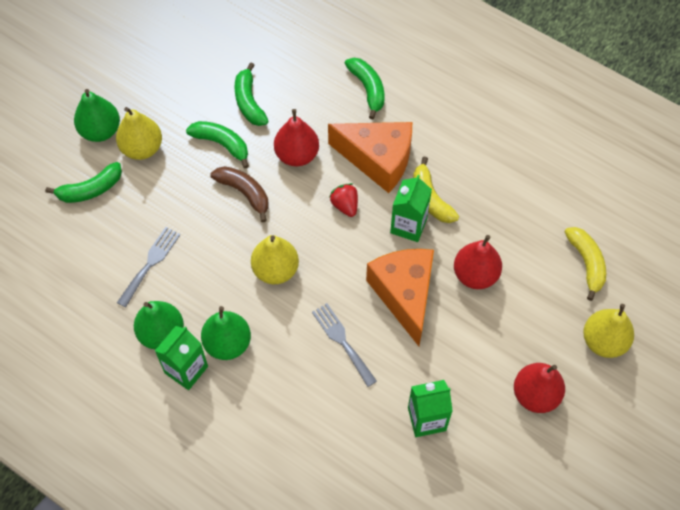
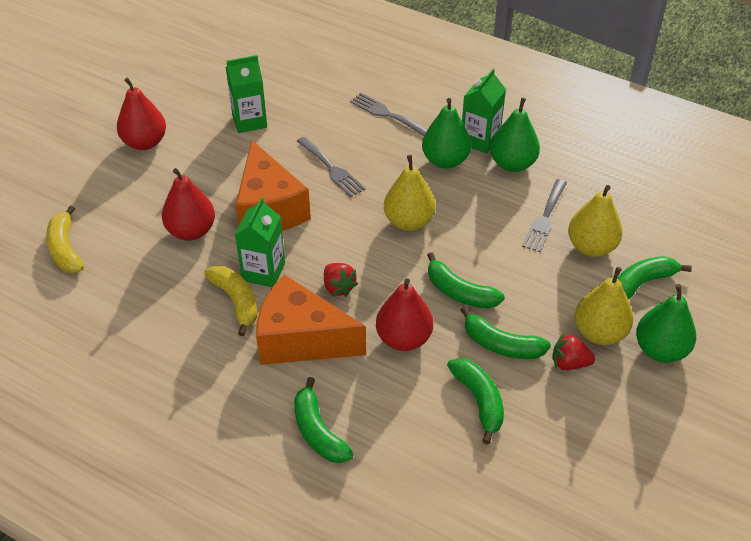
camera: 175 degrees right, 15 degrees down
brown banana [210,166,268,222] -> green banana [427,252,505,309]
yellow pear [583,304,634,358] -> yellow pear moved to [568,185,623,257]
none -> grey fork [350,93,428,136]
none -> red strawberry [553,333,595,370]

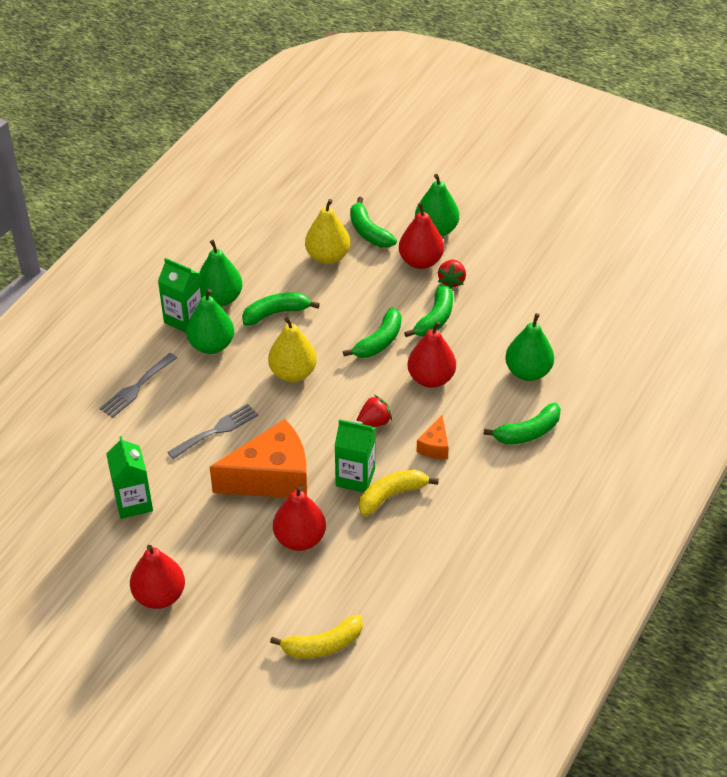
camera: 90 degrees left, 0 degrees up
orange cheese [256,274,366,365] -> orange cheese [416,415,449,459], size x0.45
green banana [447,358,504,444] -> green banana moved to [242,292,320,326]
grey fork [522,179,567,252] -> none
yellow pear [575,267,633,345] -> red pear [399,203,444,269]
none -> green pear [505,313,554,381]

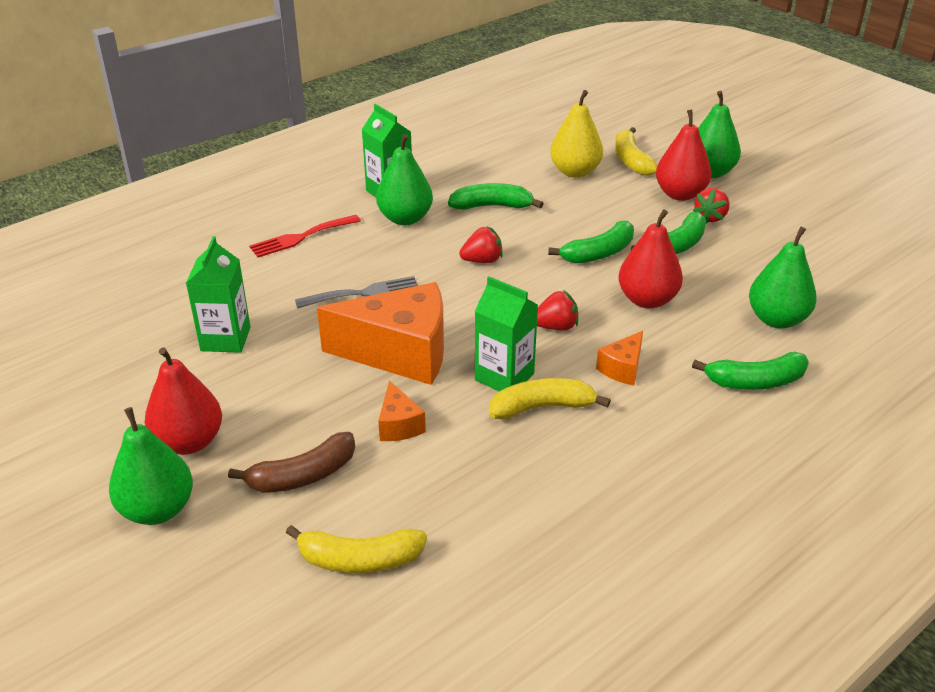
camera: 20 degrees right, 10 degrees down
grey fork [99,353,177,418] -> red fork [249,215,361,257]
green pear [199,240,243,306] -> green pear moved to [109,407,193,525]
yellow pear [268,317,317,382] -> red strawberry [459,226,502,263]
red pear [273,486,326,551] -> orange cheese [378,381,426,441]
green banana [350,197,397,247] -> yellow banana [615,127,658,176]
none -> brown banana [228,432,355,493]

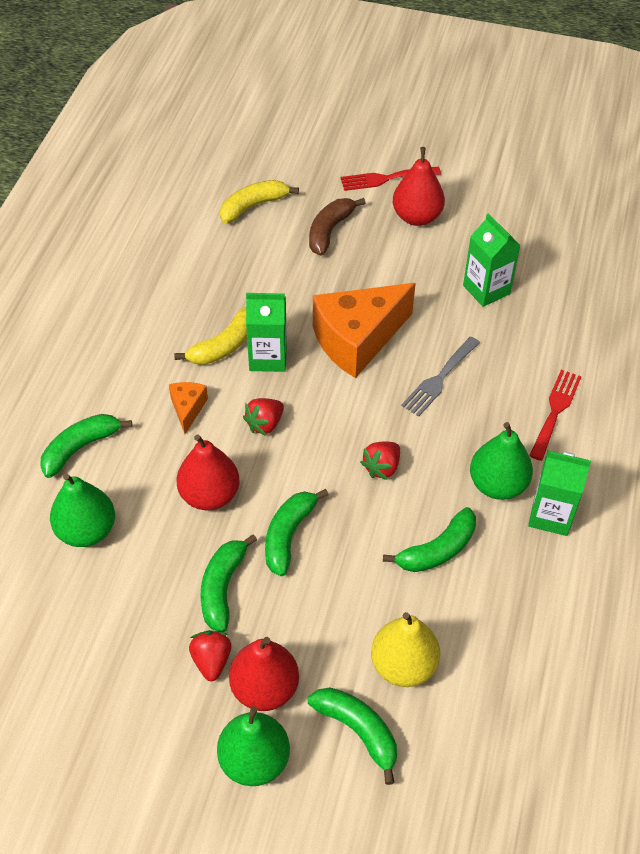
camera: 145 degrees right, 15 degrees up
green pear [109,407,193,525] -> red fork [341,167,441,191]
orange cheese [378,381,426,441] -> none
yellow banana [615,127,658,176] -> green banana [308,688,397,785]

